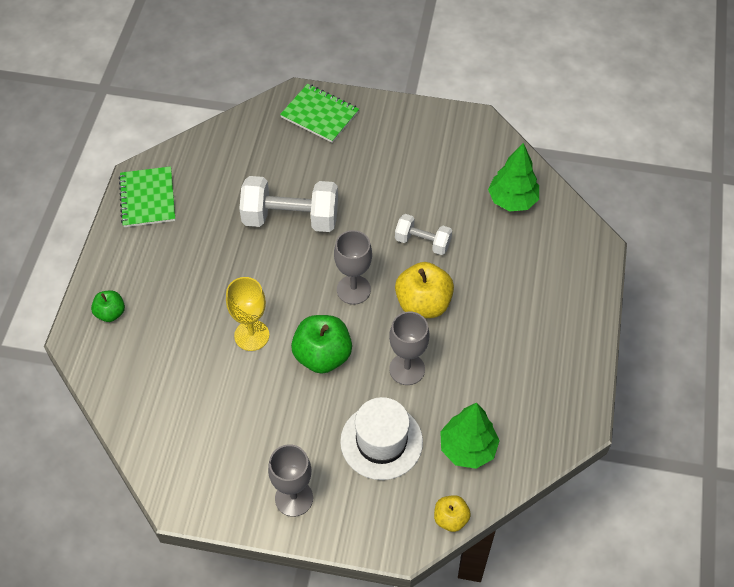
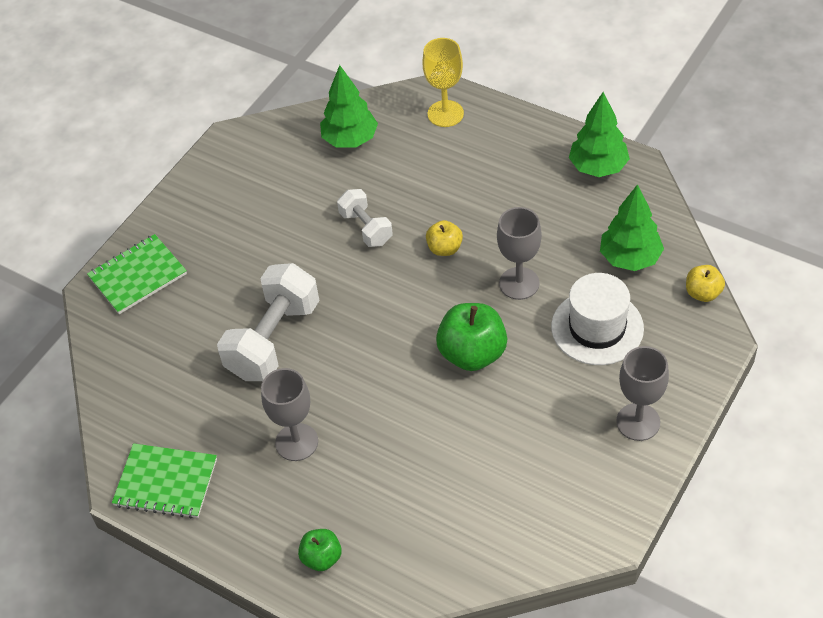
camera: 65 degrees left, 5 degrees down
yellow goblet [226,277,269,351] -> yellow goblet moved to [422,38,464,127]
grey goblet [334,230,372,305] -> grey goblet moved to [261,368,318,461]
white dumbbell [395,214,452,255] -> white dumbbell turned 75 degrees counterclockwise [337,189,393,247]
yellow apple [395,262,454,318] -> yellow apple [426,220,463,256], size x0.56
none -> green tree [569,92,630,177]

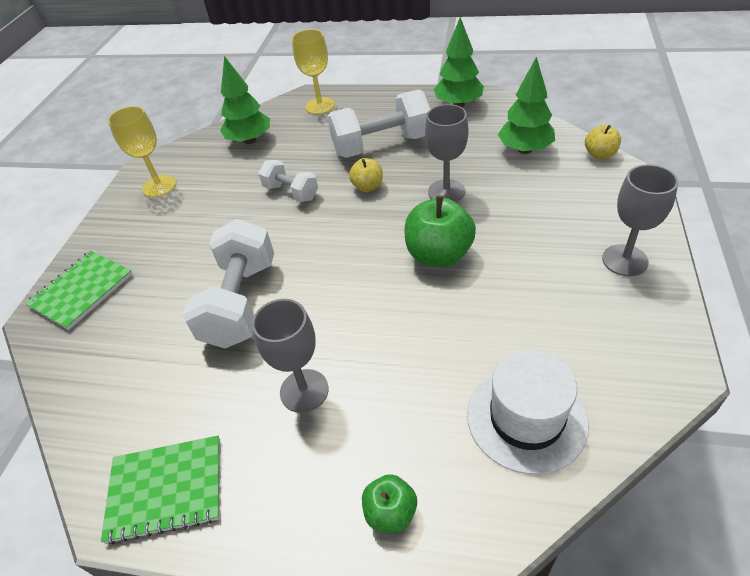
camera: 20 degrees left, 5 degrees down
white hat [551,273,644,365] -> white hat moved to [467,349,589,475]
none -> yellow goblet [108,106,176,197]
none -> white dumbbell [327,89,430,158]

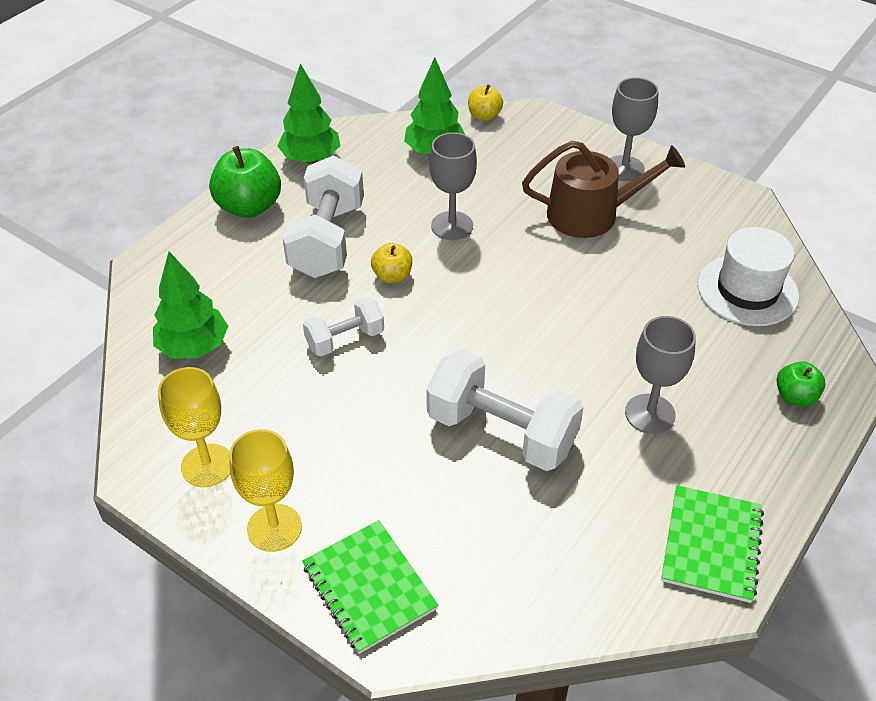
camera: 70 degrees left, 0 degrees up
yellow goblet [292,29,335,114] -> yellow goblet moved to [229,429,302,552]
green apple [404,195,476,267] -> green apple moved to [209,146,281,218]
none -> brown watering can [522,141,685,238]

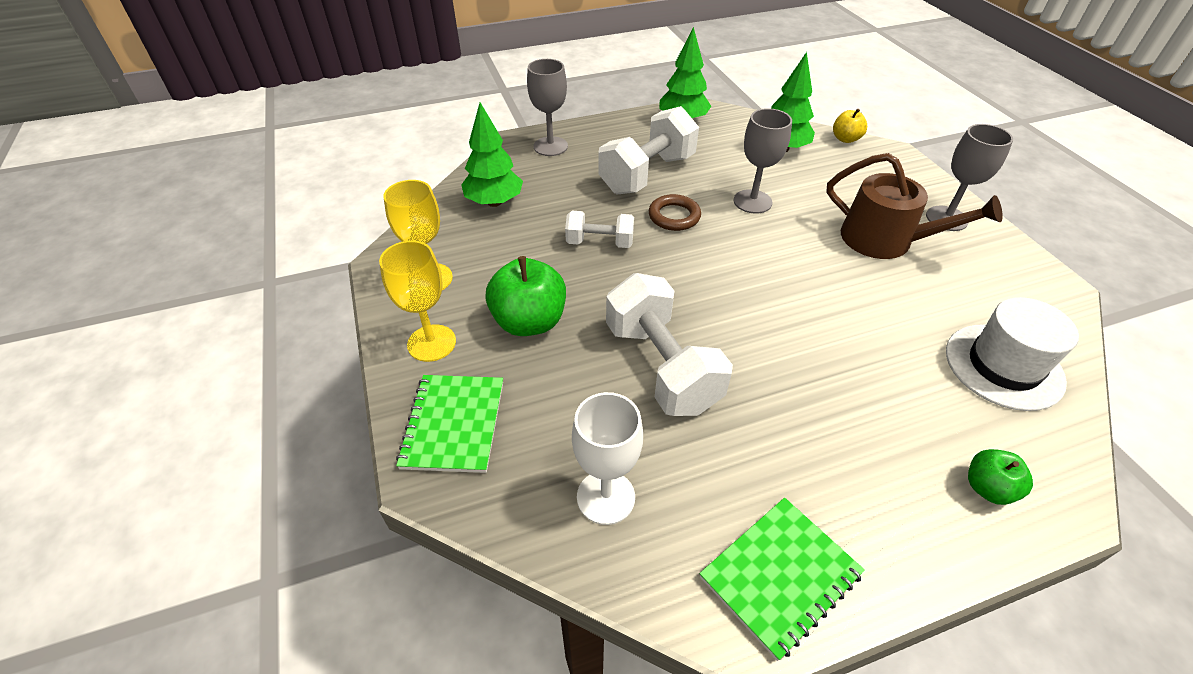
camera: 35 degrees right, 0 degrees up
green apple [209,146,281,218] -> green apple moved to [485,256,566,336]
yellow apple [371,243,412,283] -> brown ring [649,194,701,231]
grey goblet [625,316,696,434] -> grey goblet moved to [527,59,568,156]
none -> white goblet [572,392,643,525]

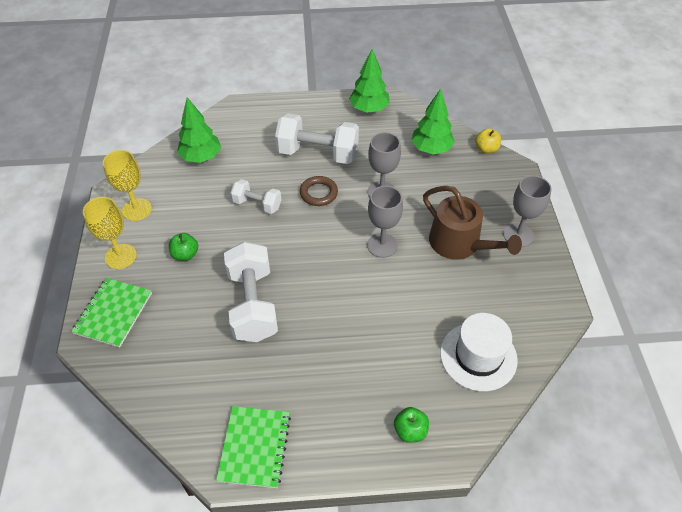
camera: 15 degrees right, 5 degrees up
green apple [485,256,566,336] -> green apple [169,233,198,261], size x0.56
grey goblet [527,59,568,156] -> grey goblet moved to [367,186,403,258]
white goblet [572,392,643,525] -> none
white dumbbell [598,106,699,194] -> white dumbbell turned 45 degrees clockwise [275,113,359,164]
green notebook [699,498,865,661] -> green notebook turned 60 degrees counterclockwise [216,406,291,488]

